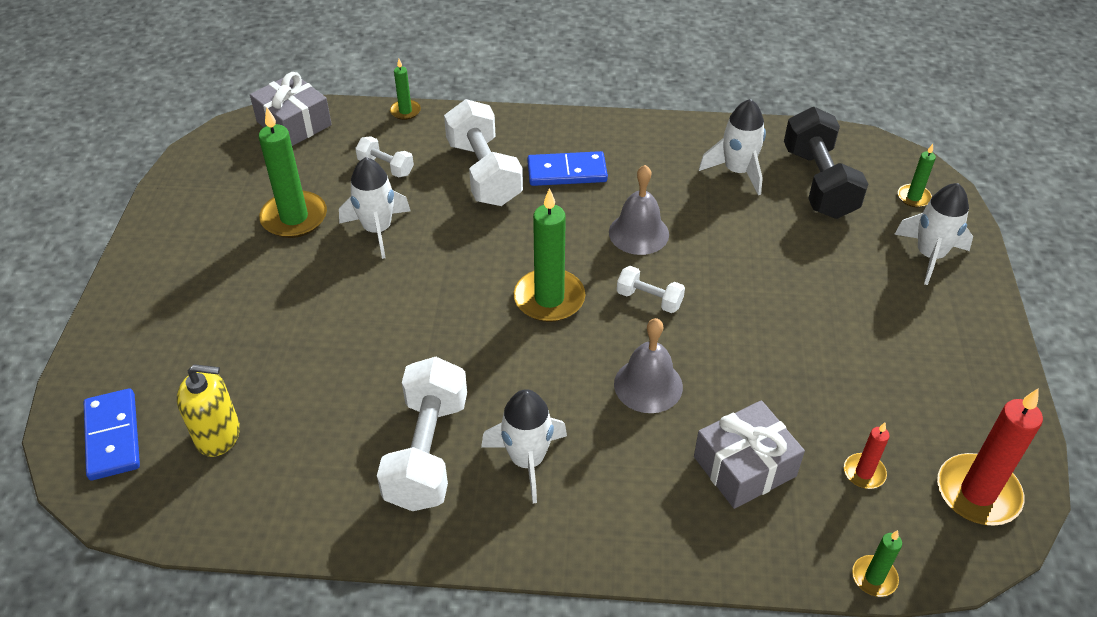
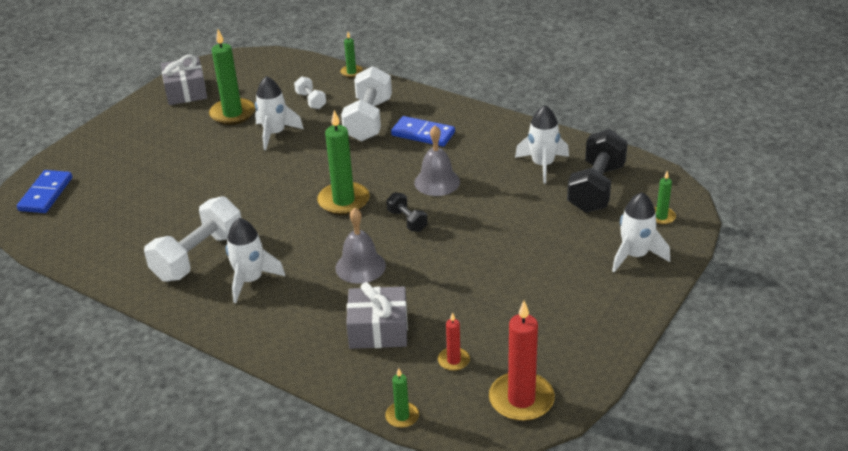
camera: 30 degrees right, 10 degrees down
yellow soap dispenser [177,364,240,457] -> none
grey gift [250,72,332,146] -> grey gift moved to [161,54,207,105]
white dumbbell [617,266,685,313] -> black dumbbell [386,192,428,232]

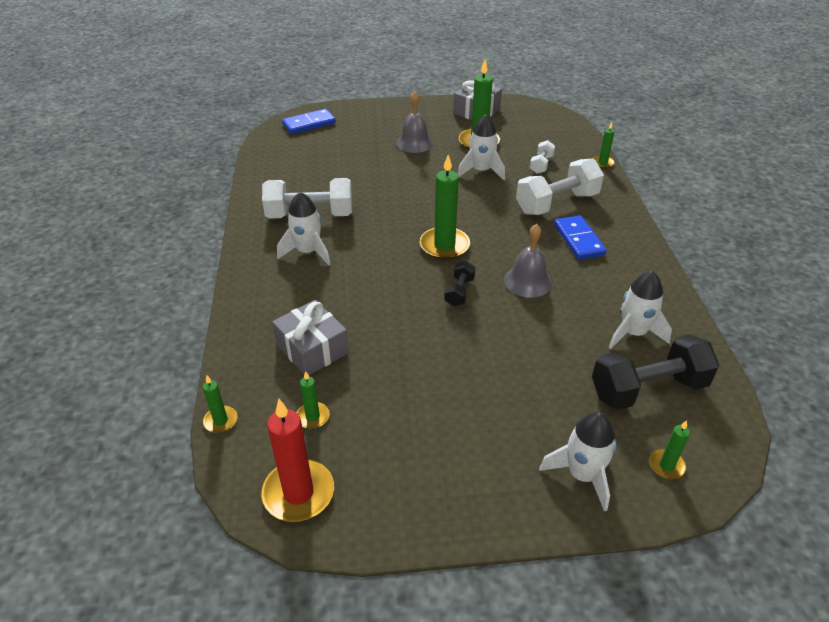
camera: 50 degrees right, 5 degrees up
grey bell [336,208,386,284] -> grey bell moved to [396,92,433,153]
red candle [438,312,470,371] -> green candle [297,371,329,429]

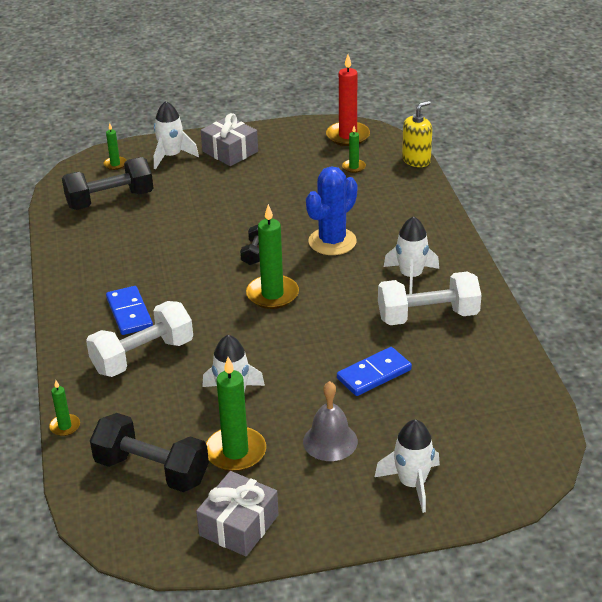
camera: 175 degrees right, 5 degrees down
green candle [203,375,237,433] -> yellow soap dispenser [402,101,432,167]
grey gift [272,300,349,375] -> grey gift moved to [201,113,258,166]
blue domino [282,109,336,134] -> blue domino moved to [337,347,412,396]
grey bell [504,224,552,298] -> none
white dumbbell [530,140,555,174] -> none
white rocket [608,271,672,349] -> white rocket moved to [375,419,440,513]
none -> black dumbbell [90,413,209,492]
none -> blue cactus [306,166,357,255]

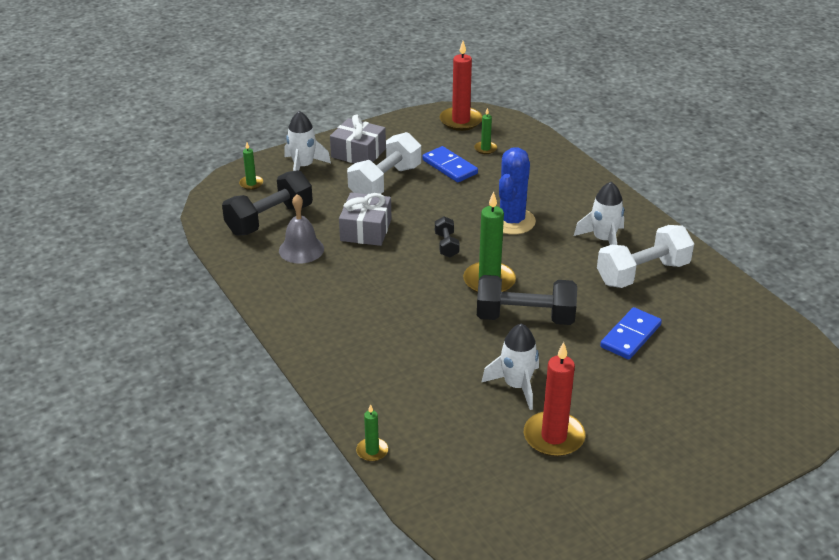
camera: 20 degrees left, 0 degrees up
white dumbbell [86,301,193,377] -> white dumbbell moved to [347,132,421,194]
black dumbbell [90,413,209,492] -> black dumbbell moved to [477,275,577,325]
blue domino [106,286,153,335] -> blue domino moved to [422,146,478,182]
grey gift [196,471,279,556] -> grey gift moved to [339,192,391,246]
green candle [206,357,266,472] -> red candle [524,342,585,457]
grey bell [303,381,358,461] -> grey bell moved to [279,194,324,264]
white rocket [375,419,440,513] -> none
yellow soap dispenser [402,101,432,167] -> none

